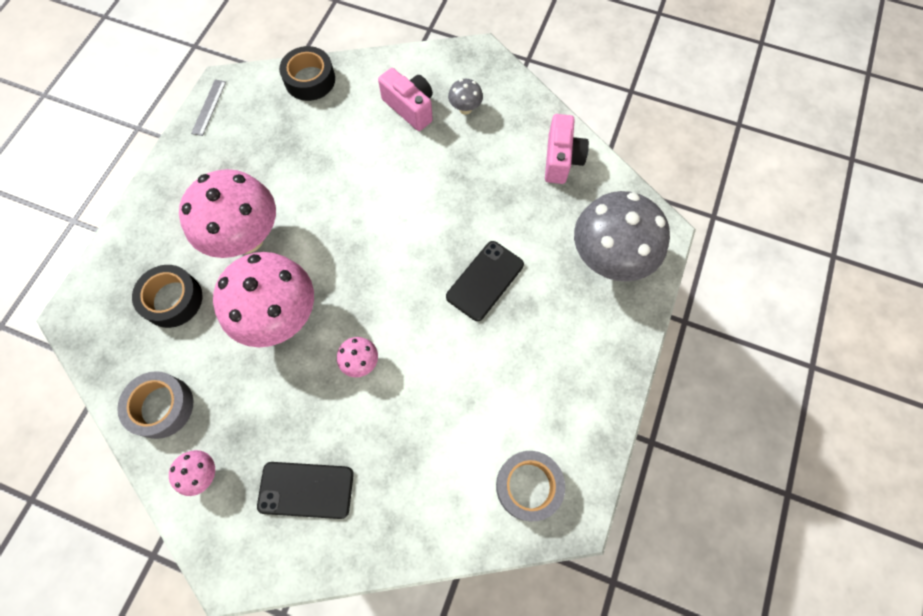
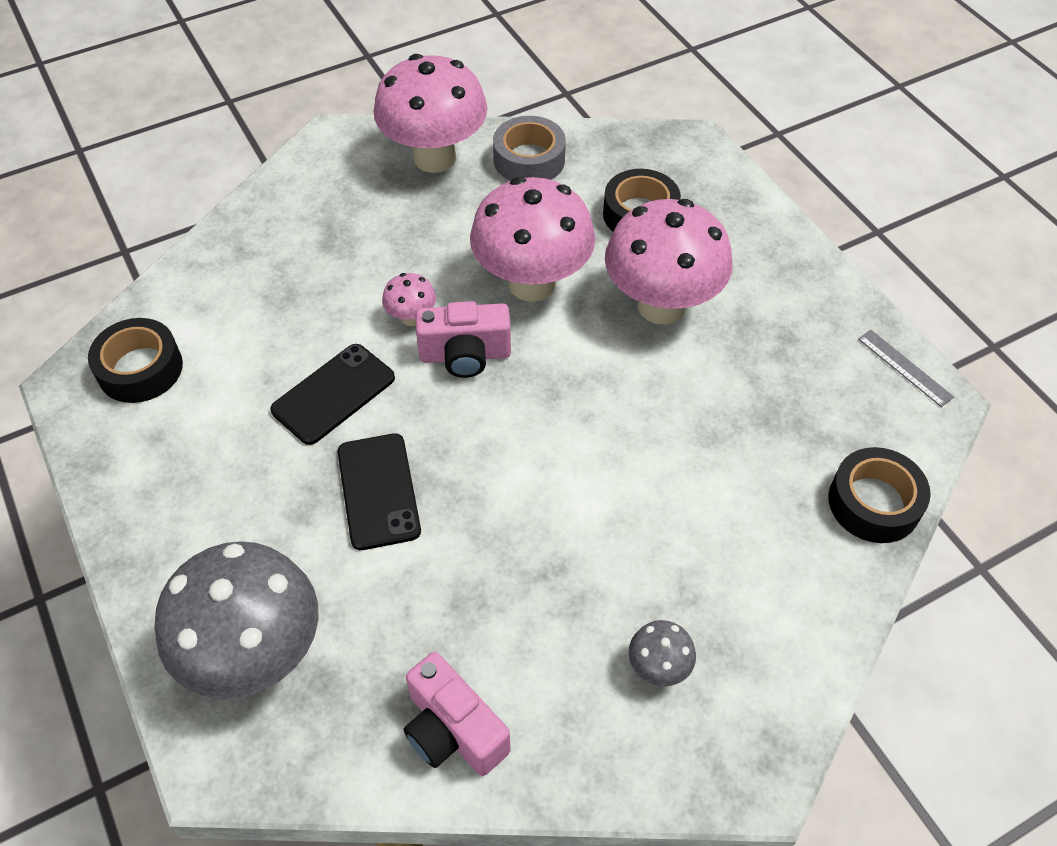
camera: 130 degrees right, 15 degrees down
pink mushroom [169,450,215,496] -> pink mushroom [374,54,487,173], size x2.32
black phone [257,462,354,519] -> black phone moved to [270,344,395,445]
pink camera [378,68,433,131] -> pink camera moved to [416,301,511,378]
grey tape [496,451,565,521] -> black tape [88,318,183,403]

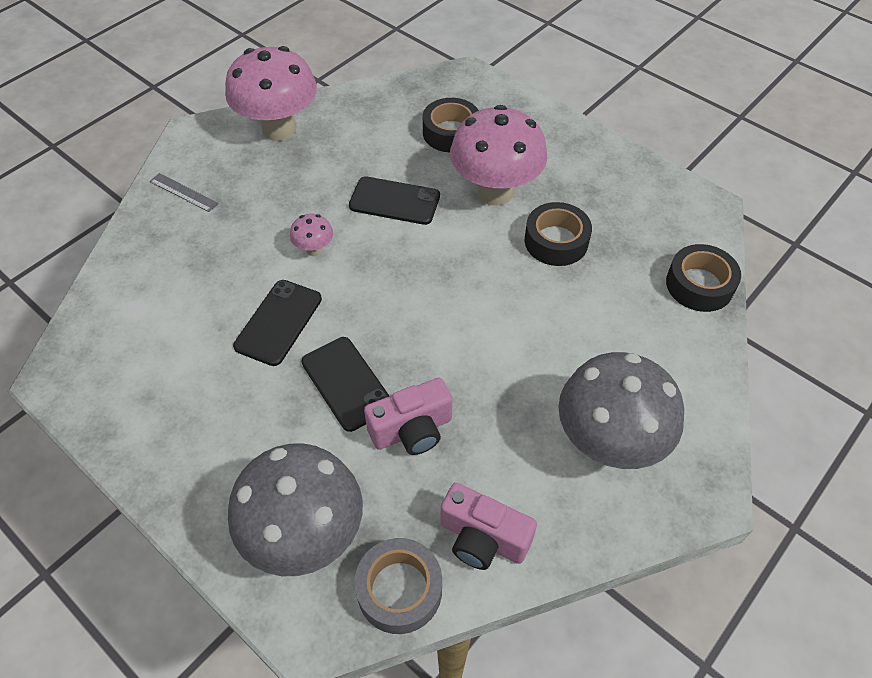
camera: 20 degrees left, 0 degrees up
black tape [88,318,183,403] -> black tape moved to [525,202,592,266]
pink camera [416,301,511,378] -> pink camera moved to [364,378,453,455]
pink mushroom [470,177,595,302] -> black phone [349,176,440,225]
grey tape [493,116,566,181] -> grey tape moved to [354,538,442,634]
grey mushroom [629,620,696,686] -> grey mushroom [558,352,684,469], size x2.32
grey ruler [858,330,954,407] -> grey ruler moved to [150,173,218,212]

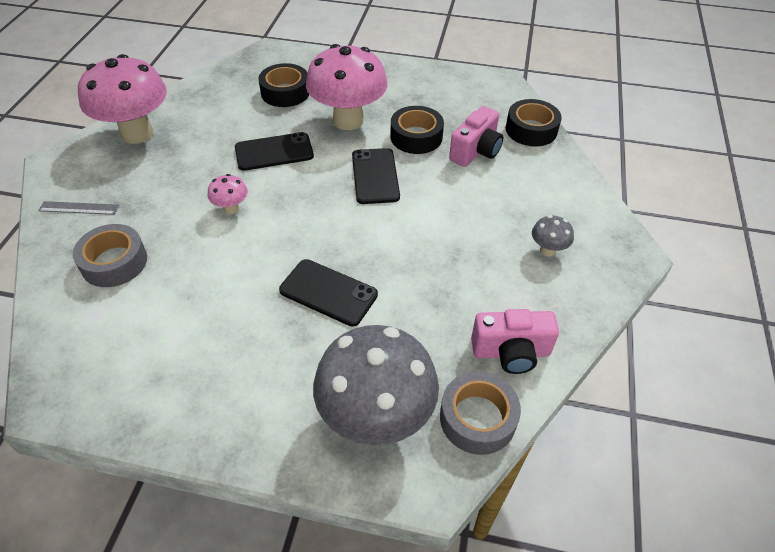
camera: 30 degrees left, 5 degrees down
black phone [233,280,322,366] -> black phone moved to [352,148,400,204]
pink camera [364,378,453,455] -> pink camera moved to [449,106,503,167]
grey mushroom [558,352,684,469] -> grey mushroom [532,215,574,256], size x0.43
none -> grey tape [73,224,147,287]

